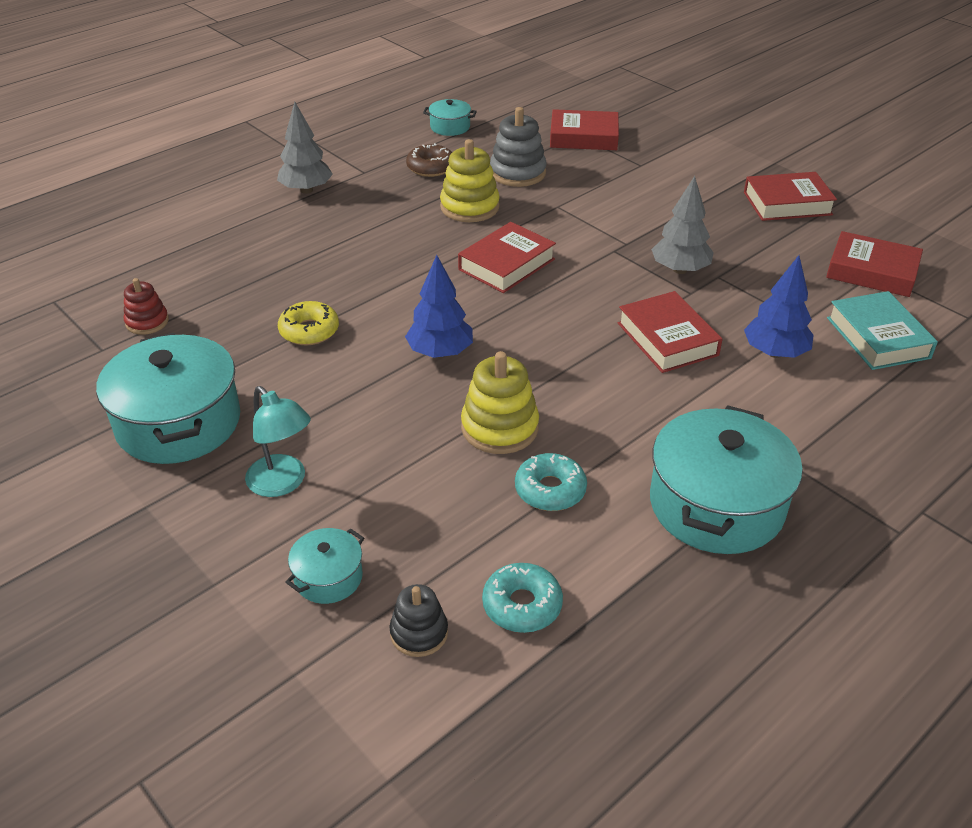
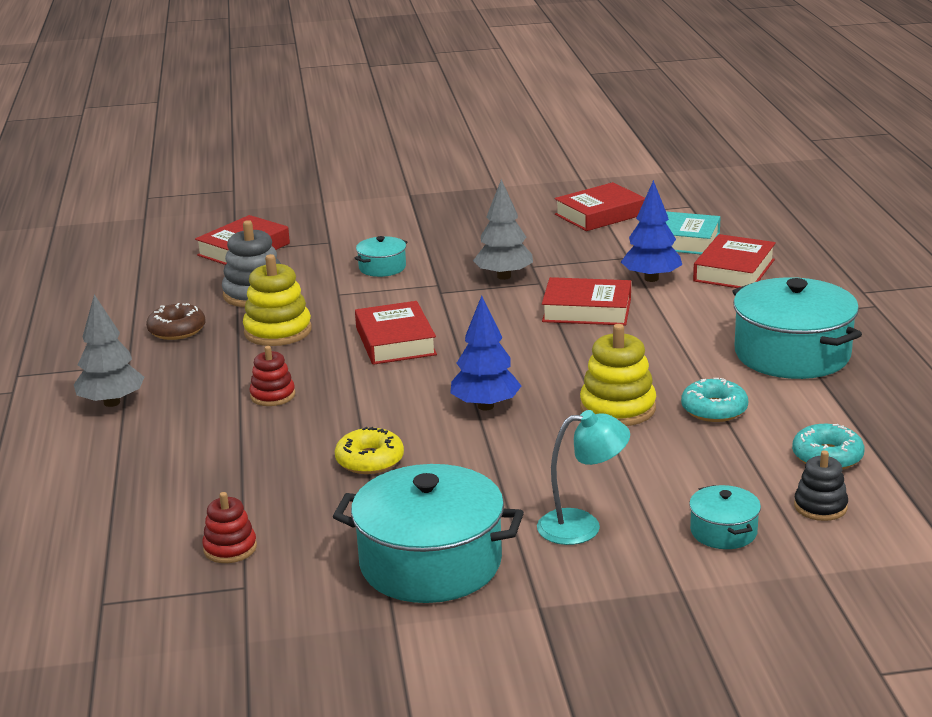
camera: 55 degrees left, 15 degrees down
turquoise pot [423,99,477,136] -> turquoise pot moved to [355,236,408,277]
red book [744,172,837,221] -> red book moved to [693,234,776,288]
none -> red stacking toy [250,346,295,406]

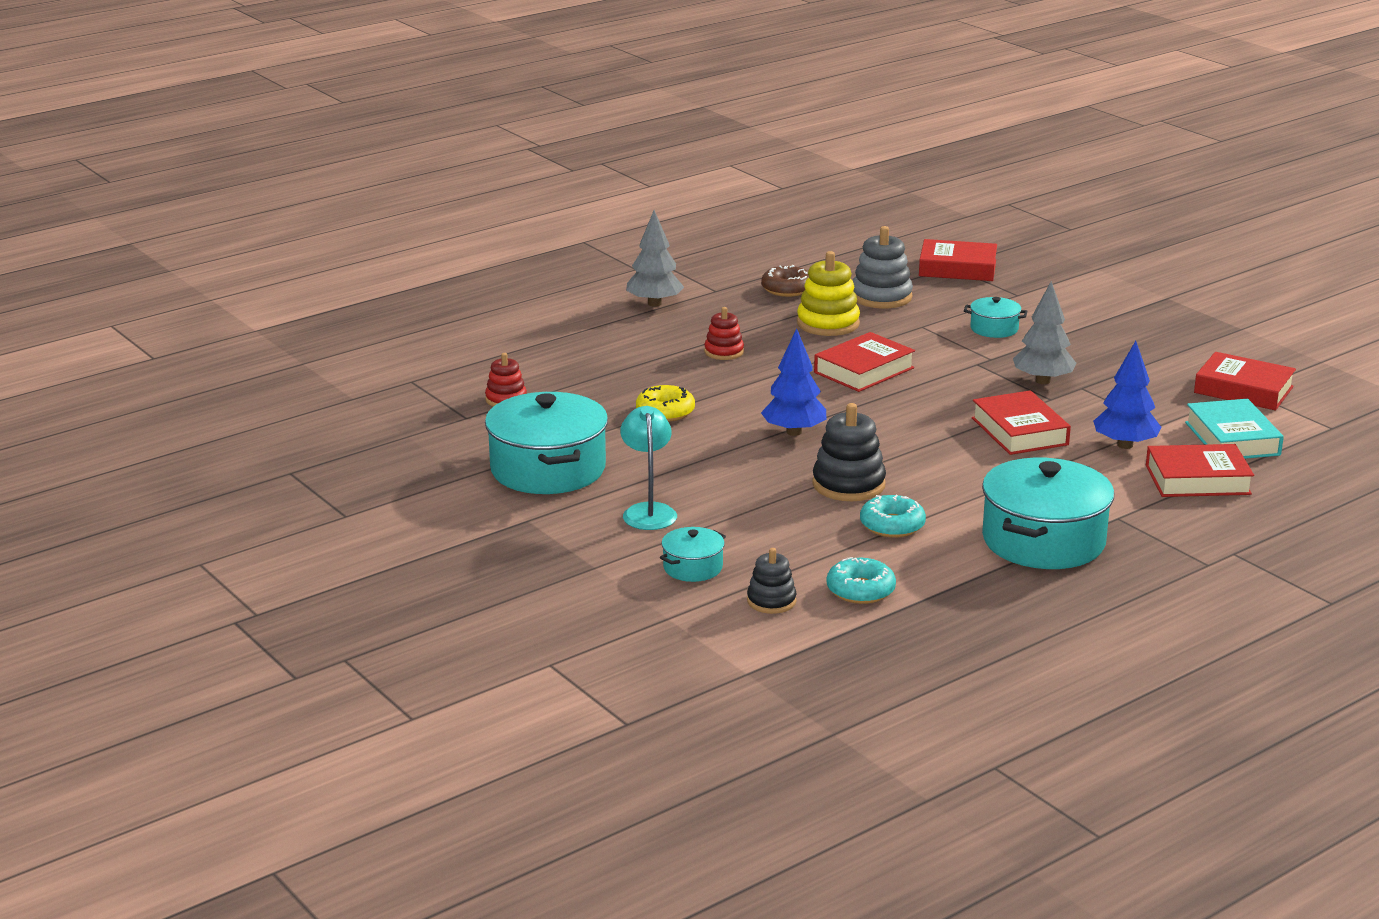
camera: 60 degrees right, 0 degrees up
turquoise lamp [537,410,630,545] -> turquoise lamp turned 150 degrees counterclockwise [620,406,677,530]
yellow stacking toy [580,324,656,426] -> black stacking toy [812,403,886,501]

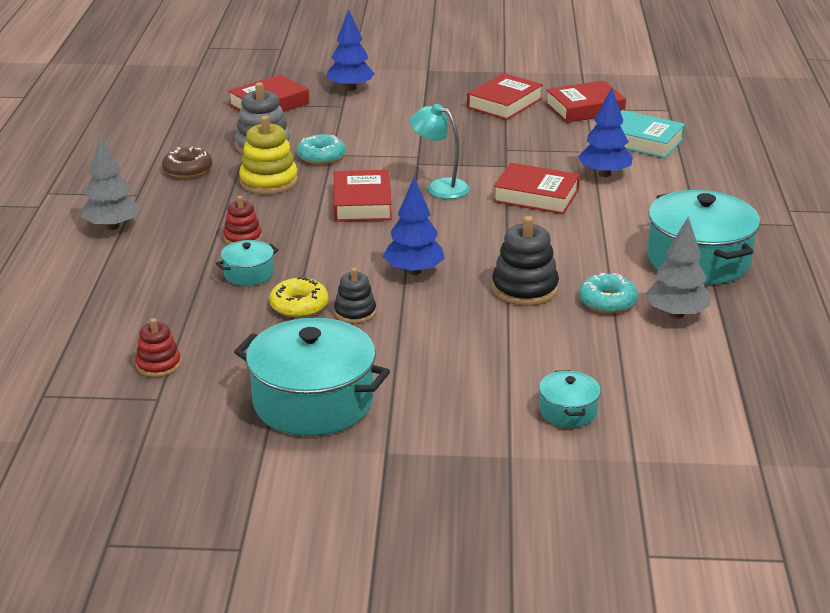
camera: 50 degrees left, 5 degrees up
turquoise lamp [620,406,677,530] -> turquoise lamp moved to [410,104,470,199]
black stacking toy [747,548,797,614] -> black stacking toy moved to [334,268,376,324]
turquoise donut [827,557,896,604] -> turquoise donut moved to [297,134,346,165]
turquoise pot [964,297,1028,338] -> turquoise pot moved to [216,240,279,286]
grey tree [1013,281,1077,384] -> grey tree moved to [645,217,710,318]
red book [1146,444,1254,497] -> red book moved to [467,73,543,120]
none -> blue tree [327,10,375,91]

